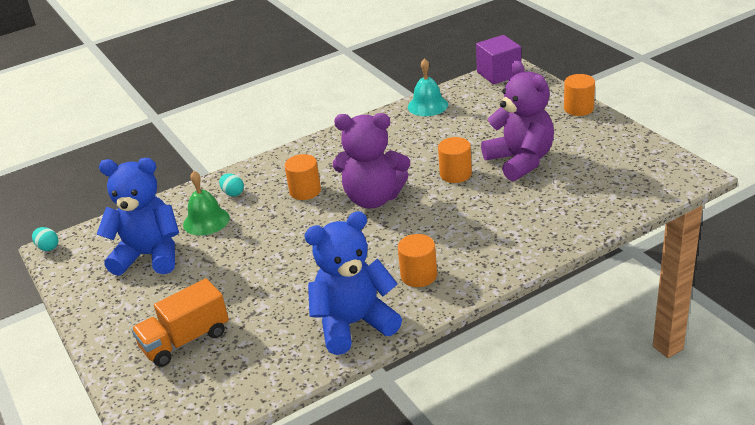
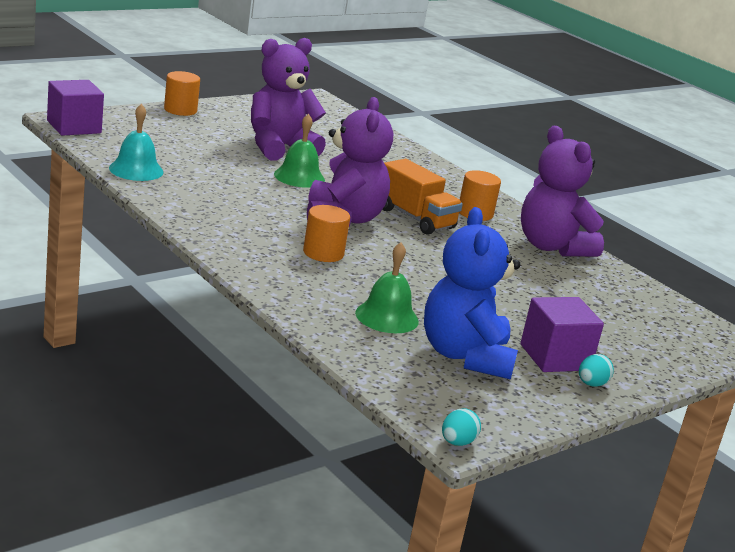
camera: 105 degrees left, 10 degrees down
orange truck [131,278,229,367] -> orange truck moved to [383,159,463,235]
turquoise egg [219,173,244,196] -> turquoise egg moved to [579,354,614,387]
blue teddy bear [305,211,402,355] -> purple teddy bear [521,126,604,257]
orange cylinder [438,137,472,183] -> green bell [274,114,325,188]
none -> purple cube [520,297,604,372]

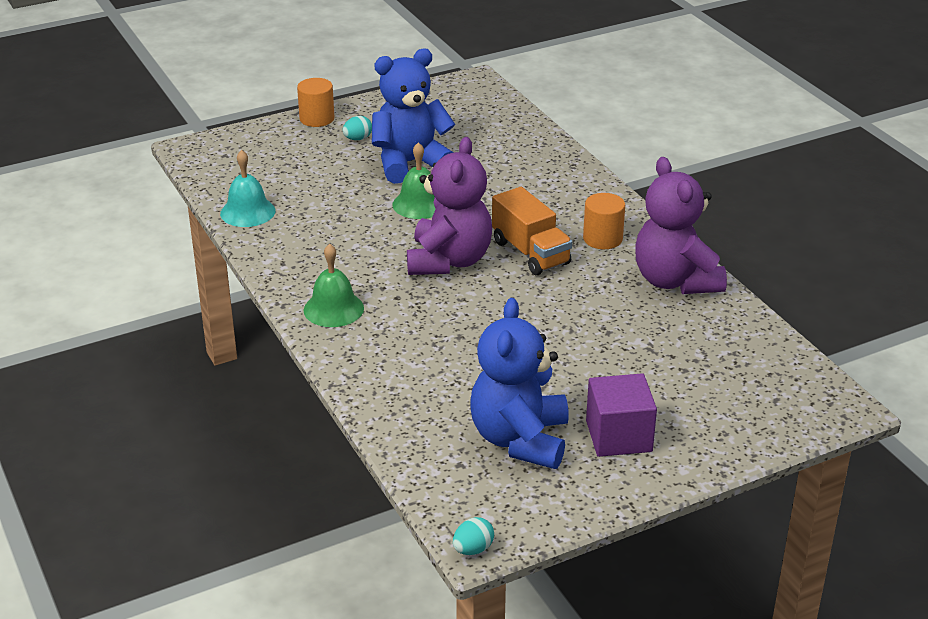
camera: 15 degrees right, 10 degrees up
purple cube [47,80,104,136] -> none
purple teddy bear [251,38,326,161] -> blue teddy bear [372,49,455,184]
orange cylinder [303,205,350,262] -> none
green bell [355,243,419,333] -> green bell moved to [304,244,364,327]
turquoise egg [579,354,614,387] -> turquoise egg moved to [343,116,372,140]

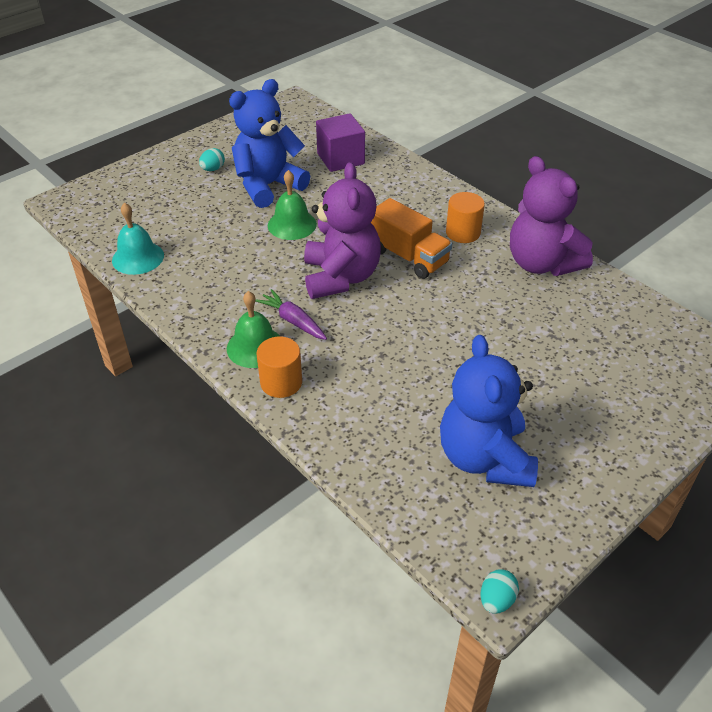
camera: 15 degrees left, 10 degrees up
orange cylinder [297,78,335,127] -> orange cylinder moved to [257,336,302,398]
purple cube [586,373,657,457] -> purple cube moved to [316,113,365,172]
none -> purple carrot [255,289,327,340]

